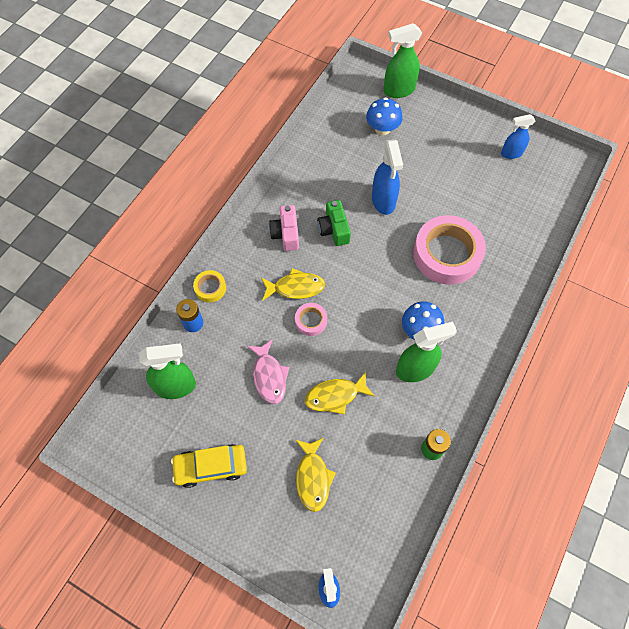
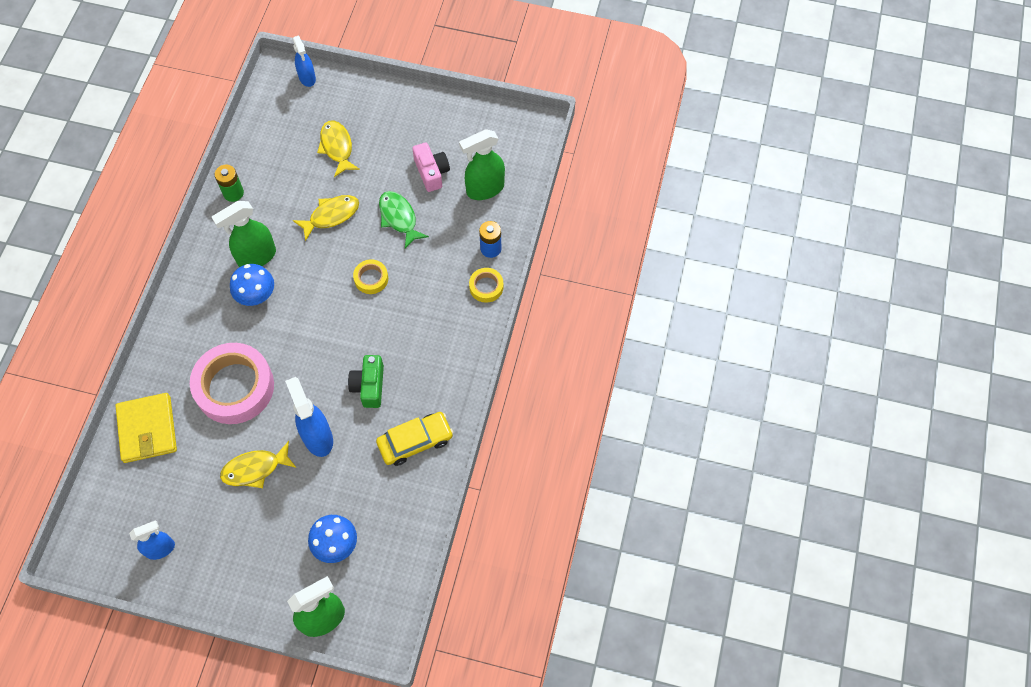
camera: 165 degrees right, 0 degrees up
yellow car [171,444,247,488] -> yellow car moved to [376,412,453,466]
pink fish [247,339,289,404] -> green fish [379,191,429,249]
yellow fish [261,268,325,301] -> yellow fish moved to [220,441,297,488]
pink camera [269,205,299,251] -> pink camera moved to [412,142,450,192]
pink tape [295,303,327,336] -> yellow tape [353,260,388,294]
green camera [317,200,351,246] -> green camera turned 150 degrees counterclockwise [348,355,384,408]
none -> yellow wallet [115,393,177,463]

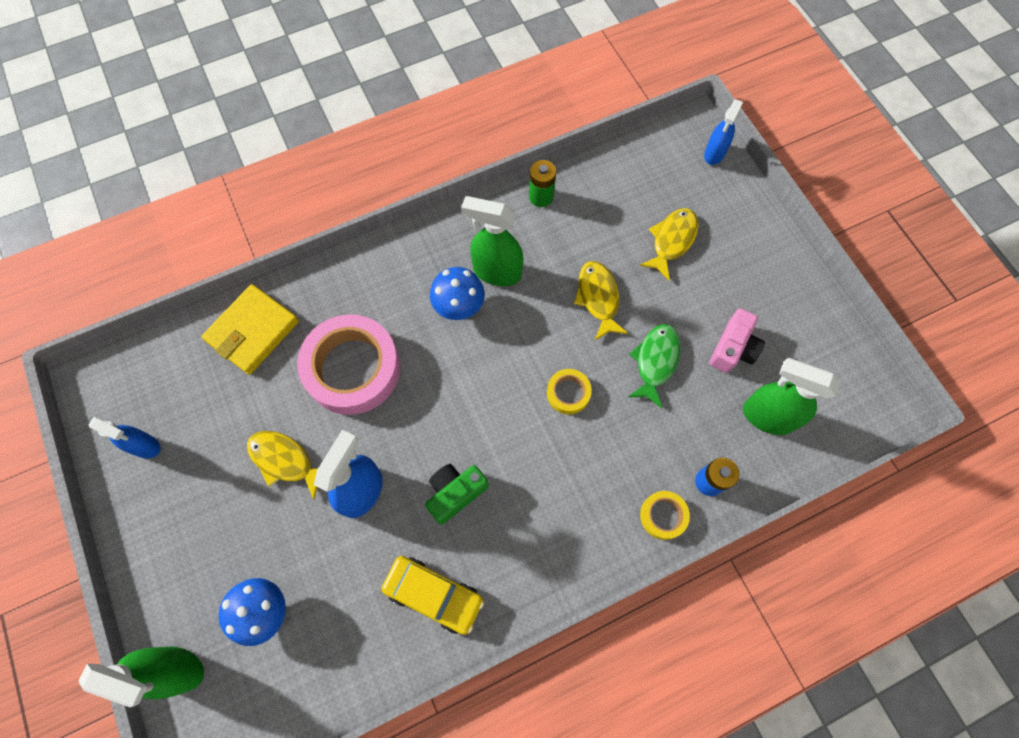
camera: 50 degrees right, 5 degrees up
yellow fish [293,195,359,241] -> yellow fish turned 120 degrees counterclockwise [574,261,628,340]

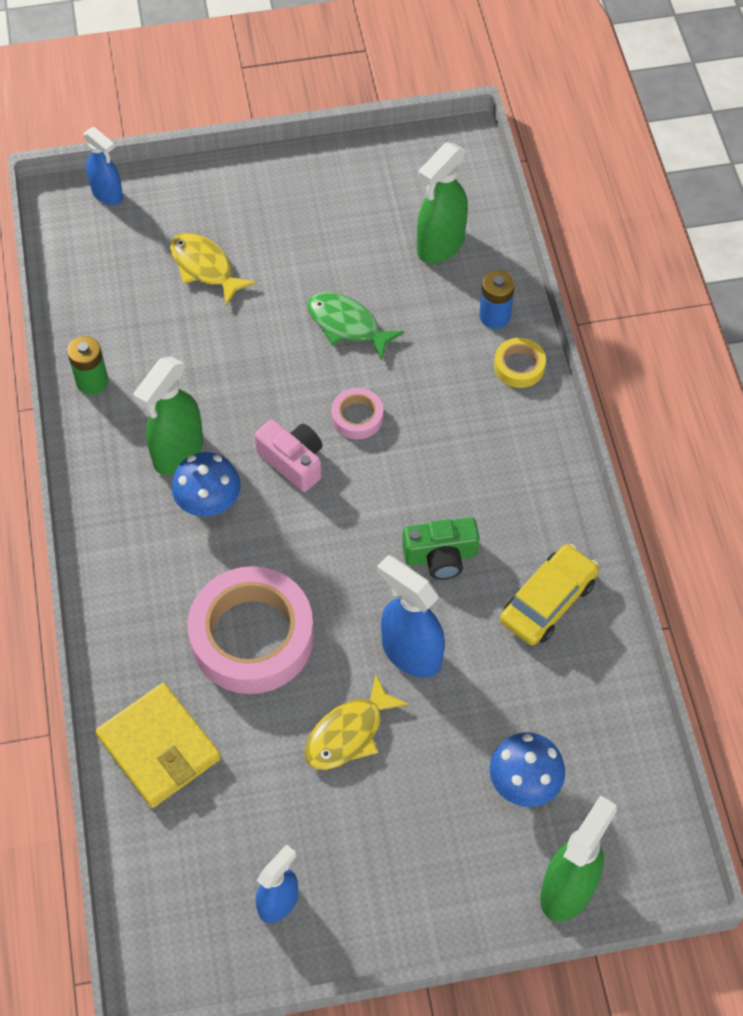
camera: 75 degrees left, 10 degrees down
green camera [425,464,489,525] -> green camera turned 75 degrees counterclockwise [402,517,480,580]
yellow tape [547,369,592,414] -> pink tape [331,388,383,439]
yellow fish [574,261,628,340] -> none
pink camera [709,308,765,373] -> pink camera moved to [254,420,322,492]

